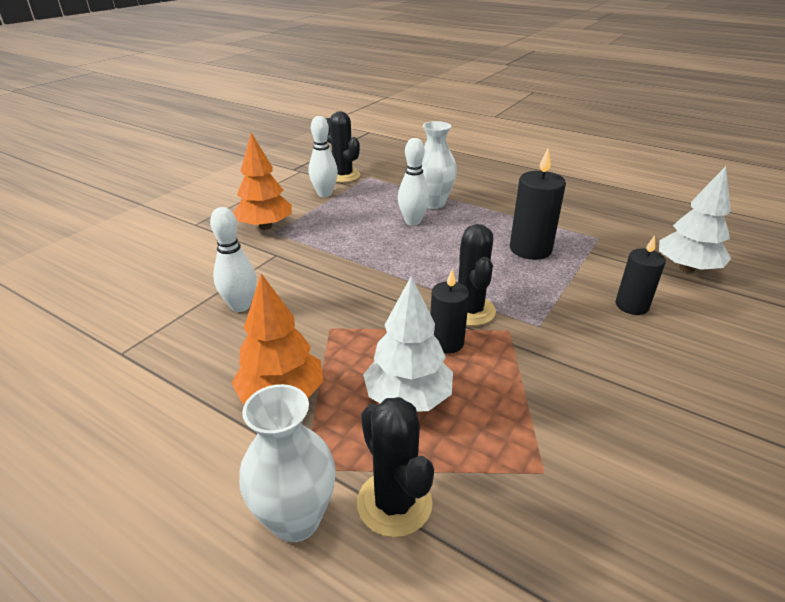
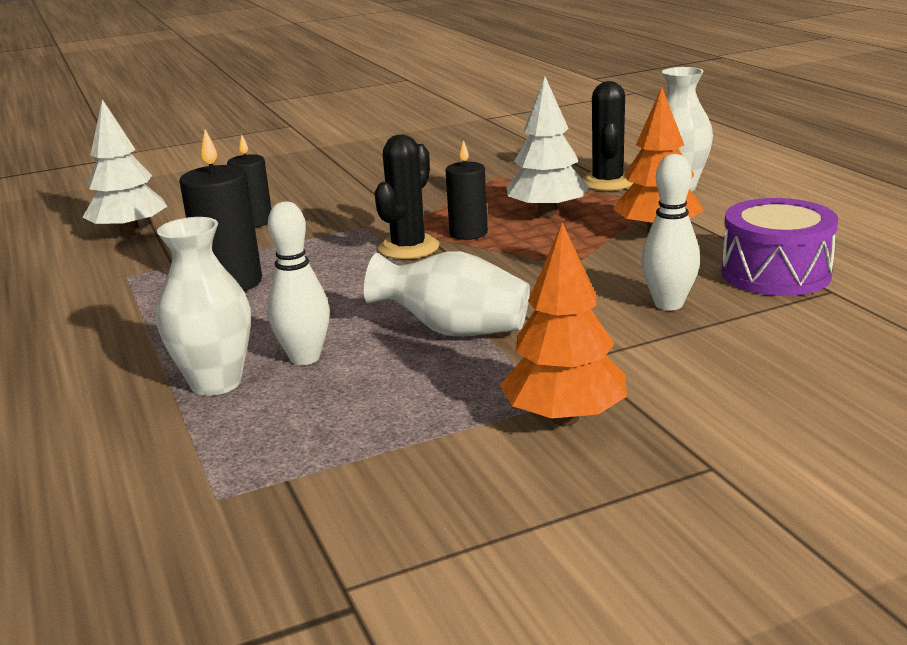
camera: 145 degrees left, 10 degrees down
white bowling pin [309,116,338,197] -> none
black cactus [325,111,360,183] -> none
none -> white vase [364,251,530,337]
none -> purple drum [722,198,838,296]

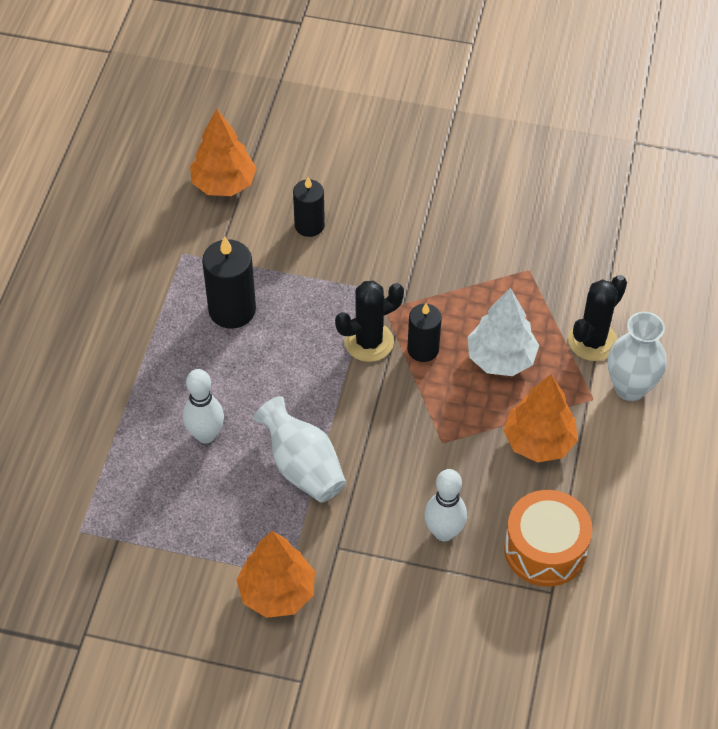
camera: 35 degrees right, 30 degrees up
white tree [82,99,167,236] -> orange tree [190,109,257,196]
white vase [156,217,251,396] -> none
purple drum [722,198,838,296] -> orange drum [504,490,592,587]

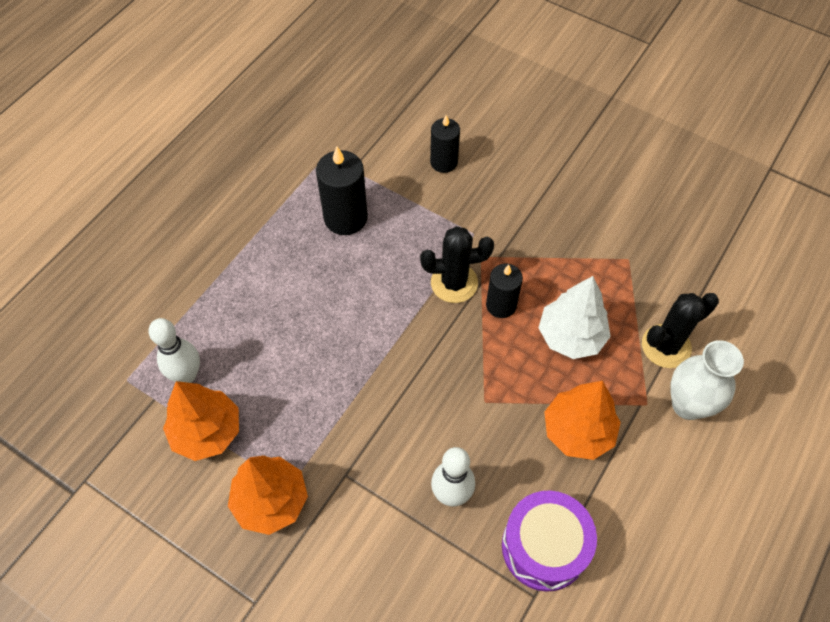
camera: 20 degrees right, 5 degrees up
white bowling pin [183,369,224,443] -> white bowling pin moved to [149,318,200,383]
orange tree [190,109,257,196] -> orange tree moved to [163,381,239,461]
white vase [254,396,346,503] -> none
orange drum [504,490,592,587] -> purple drum [502,491,597,591]

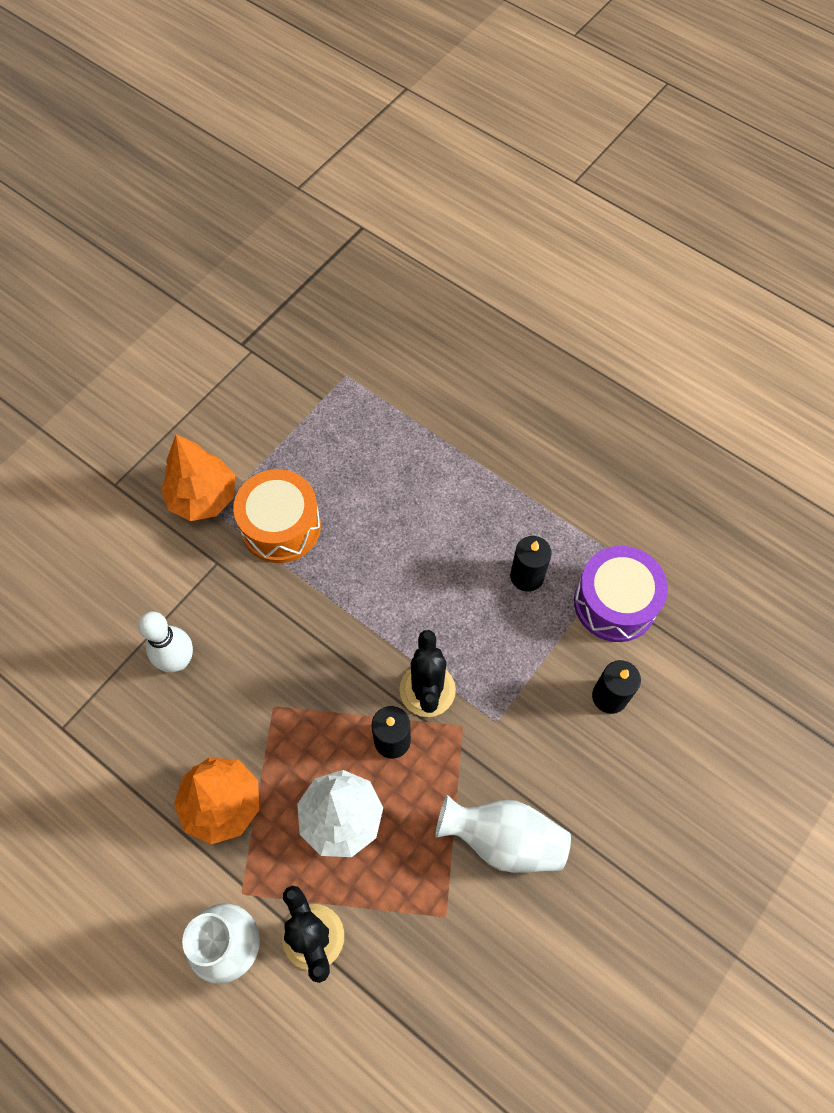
camera: 95 degrees right, 5 degrees up
white bowling pin [149,318,200,383] -> none
orange tree [163,381,239,461] -> none
black candle [316,146,368,235] -> black candle [510,536,552,592], size x0.66
purple drum [502,491,597,591] -> purple drum moved to [574,546,668,642]
none -> orange drum [233,469,321,563]
none -> white vase [435,795,571,873]

